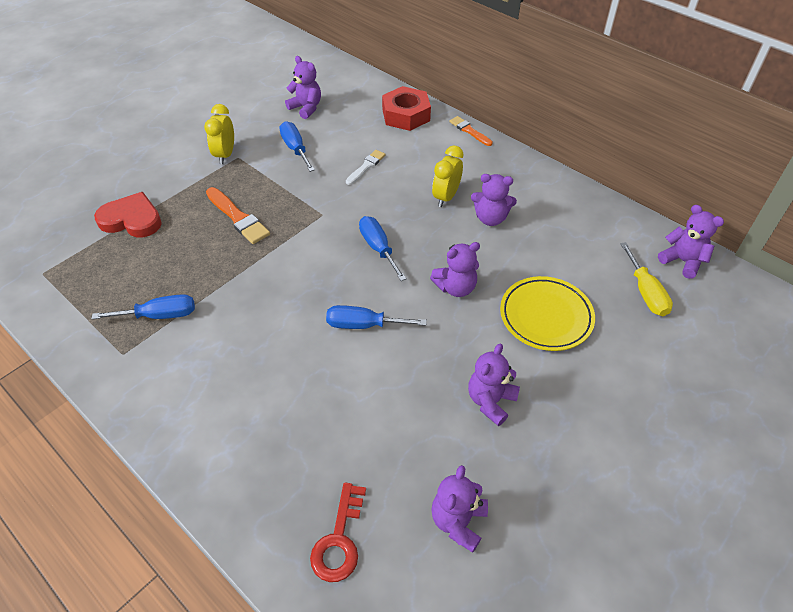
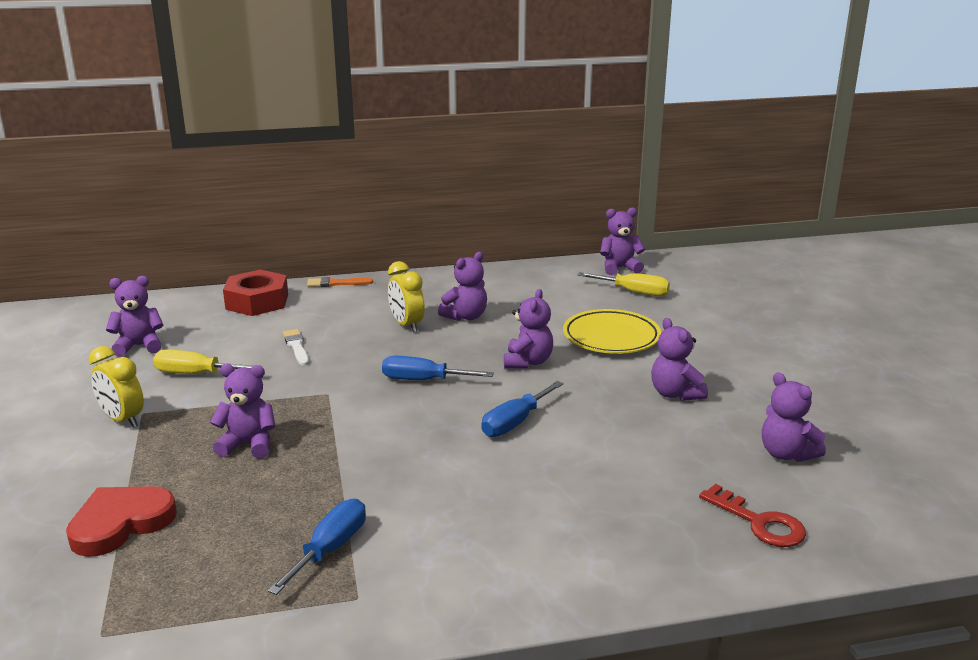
camera: 55 degrees left, 25 degrees down
orange brush [206,187,270,244] -> purple teddy bear [210,364,276,459]
blue screwdriver [279,121,315,172] -> yellow screwdriver [153,349,252,374]

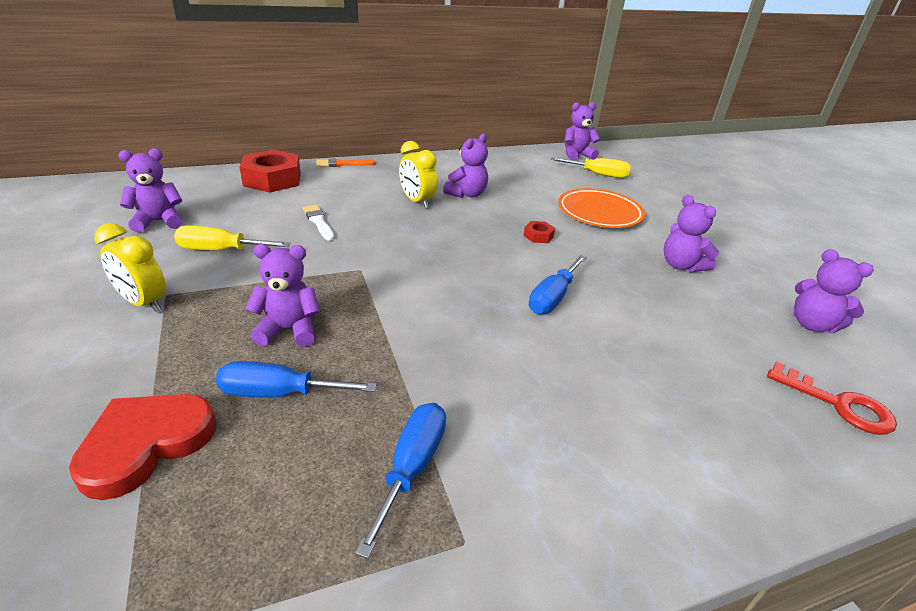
camera: 10 degrees left, 10 degrees up
blue screwdriver [382,356,494,380] -> blue screwdriver moved to [216,361,377,397]
purple teddy bear [504,289,553,368] -> red nut [524,221,555,243]
yellow plate [563,309,661,354] -> orange plate [558,188,645,228]

